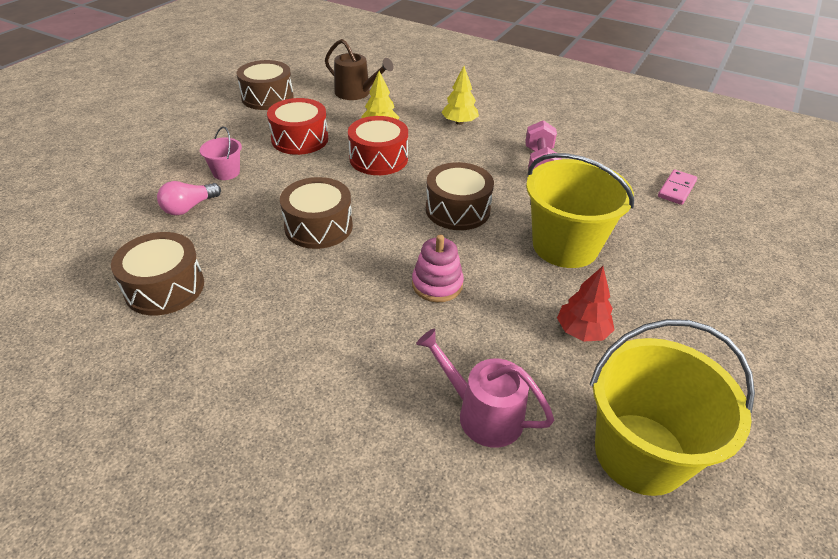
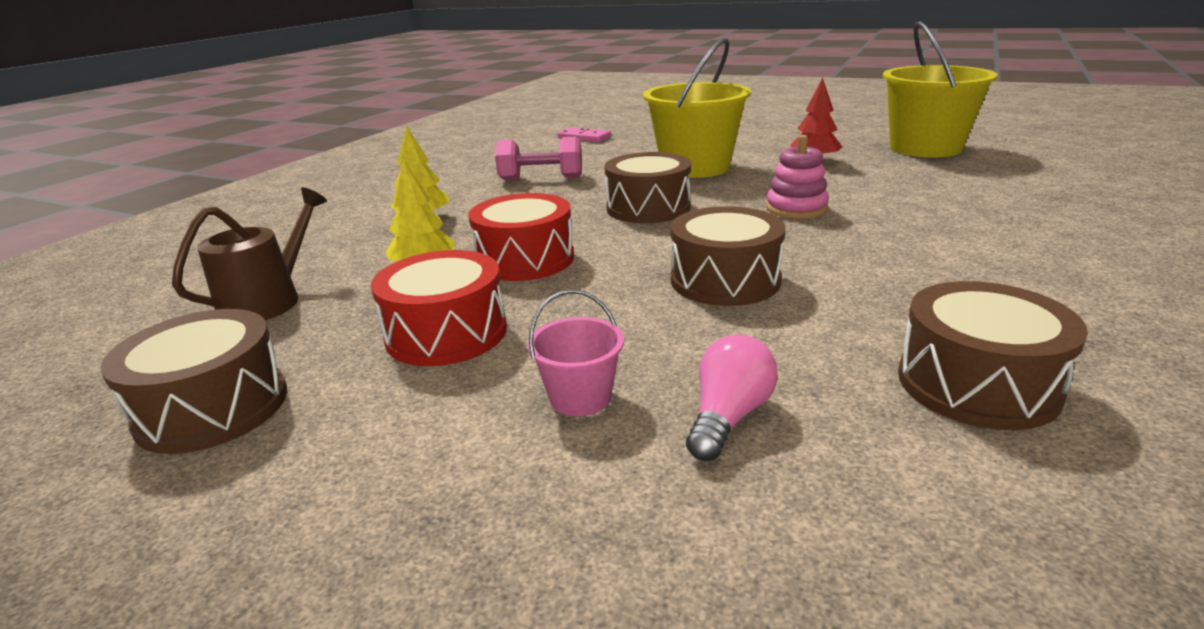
camera: 90 degrees left, 15 degrees down
pink light bulb [157,181,221,216] -> pink light bulb turned 105 degrees counterclockwise [686,334,778,461]
pink watering can [416,329,554,448] -> none

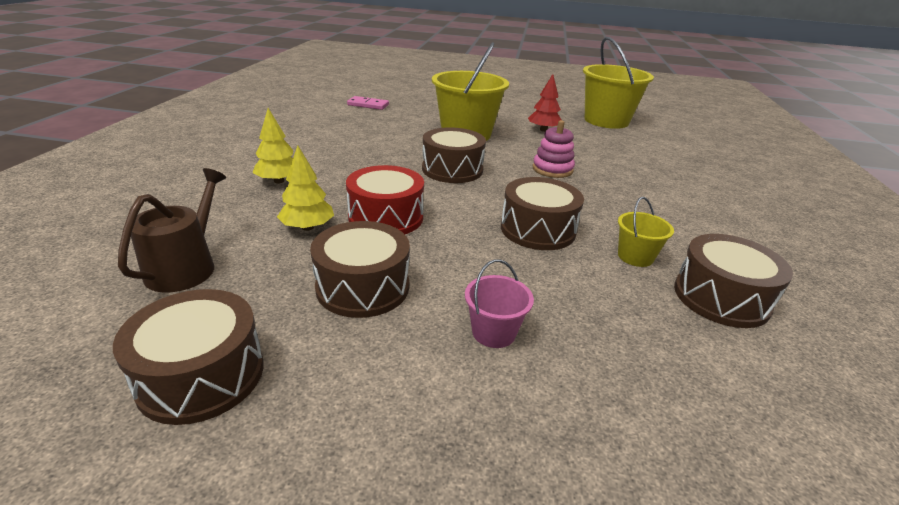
camera: 20 degrees left, 5 degrees up
red drum [371,250,507,366] -> brown drum [310,221,410,318]
pink dumbbell [495,137,582,181] -> none
pink light bulb [686,334,778,461] -> none
none -> yellow bucket [618,197,674,267]

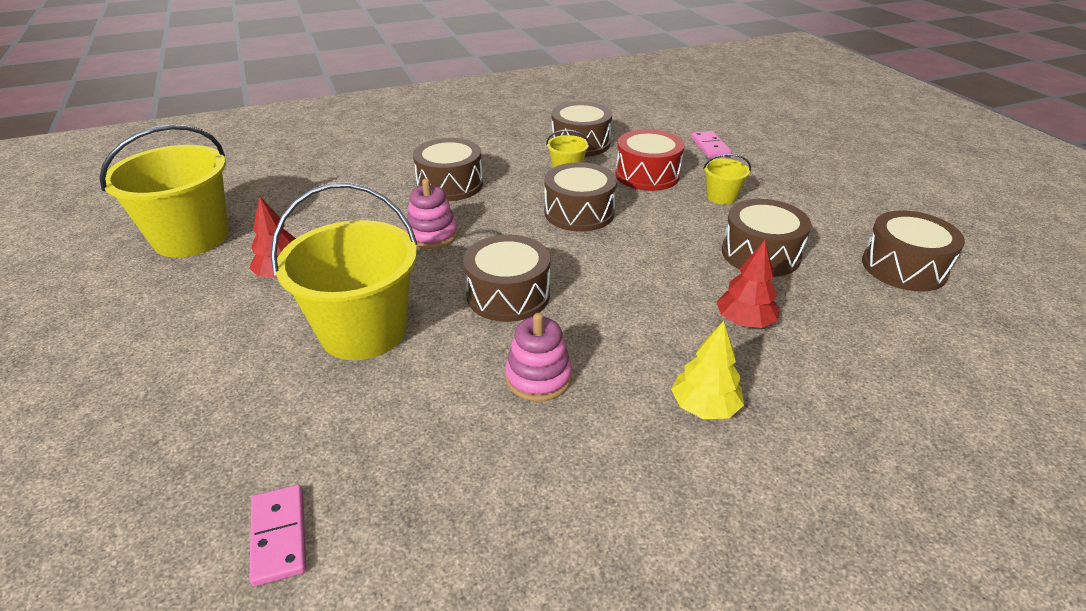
camera: 120 degrees left, 5 degrees up
brown watering can [118,168,226,293] -> none
yellow tree [277,145,334,231] -> red tree [716,240,779,328]
red drum [346,165,424,234] -> red drum moved to [615,129,684,191]
pink bucket [465,260,534,348] -> yellow bucket [703,154,751,205]
none -> brown drum [413,138,483,201]
none -> pink stacking toy [505,313,572,401]
none -> pink domino [691,131,732,158]

